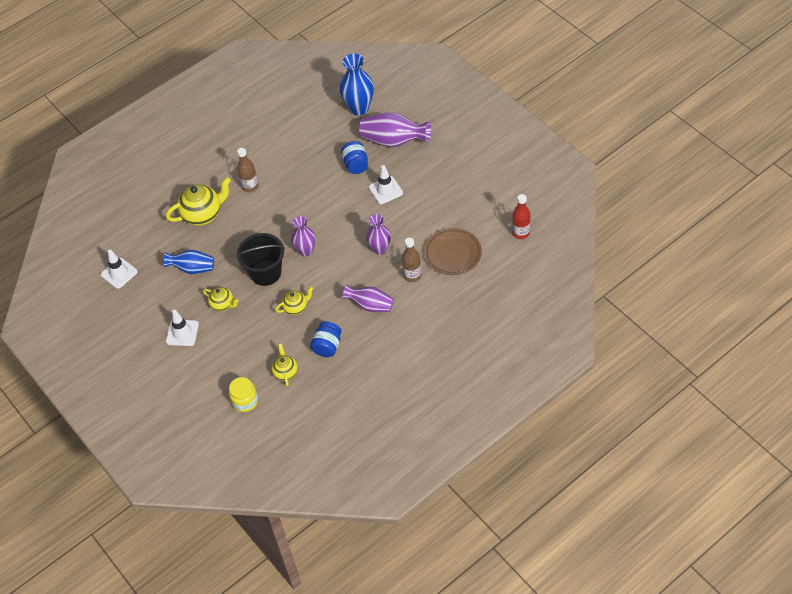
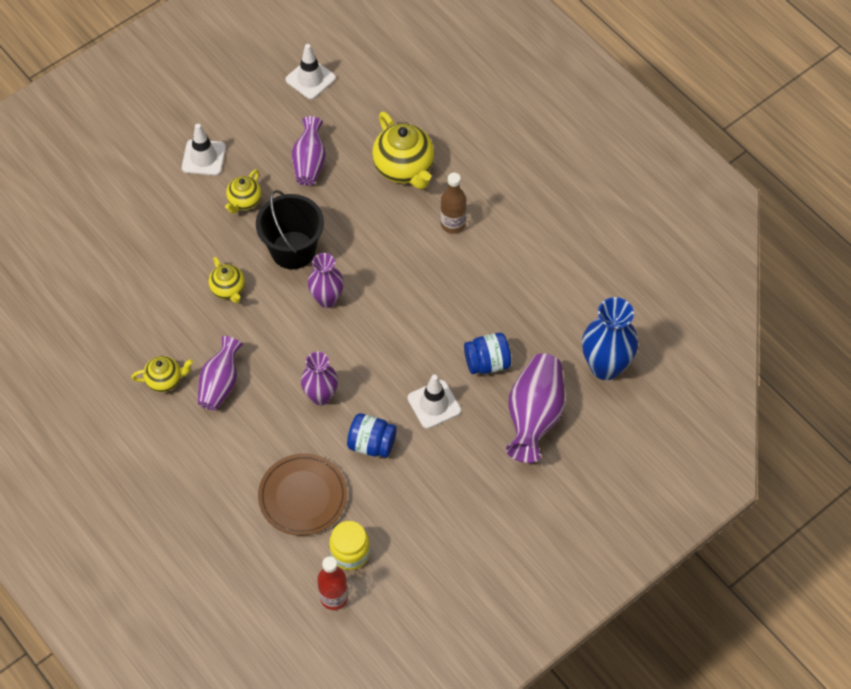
camera: 85 degrees right, 5 degrees up
blue vase [164,250,214,274] -> purple vase [292,116,326,186]
yellow jar [229,377,258,412] -> yellow jar moved to [329,521,370,570]
yellow teapot [271,343,298,386] -> yellow teapot moved to [131,356,193,392]
blue jar [310,321,342,357] -> blue jar moved to [347,413,397,458]
brown bottle [402,238,421,282] -> none

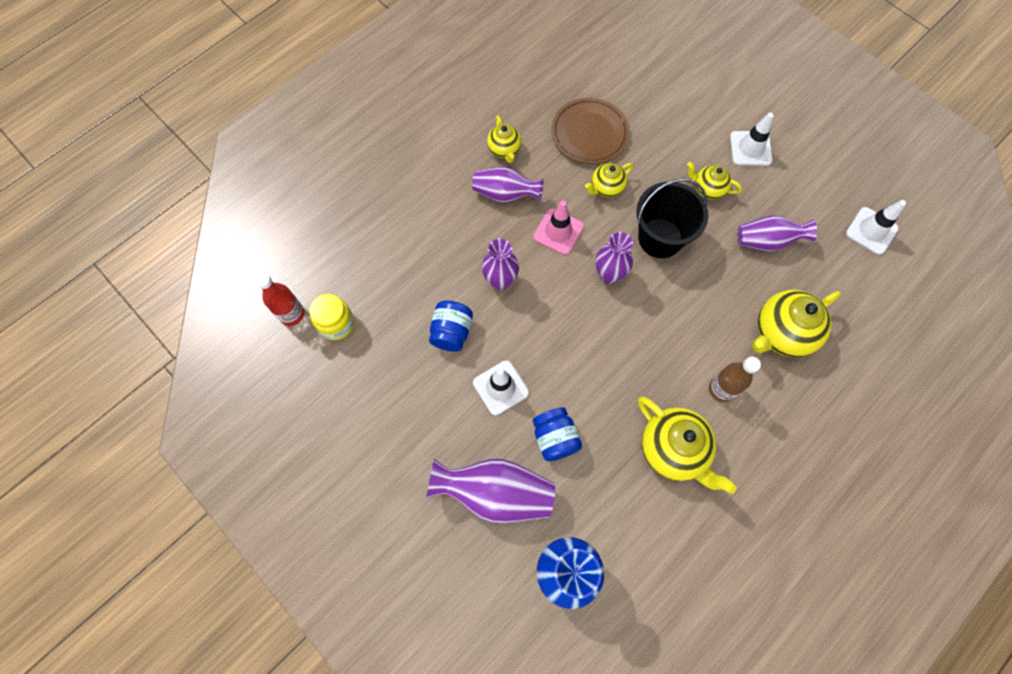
camera: 85 degrees right, 10 degrees up
brown plate [258,453,347,536] -> brown plate moved to [552,98,629,164]
none -> pink traffic cone [533,201,584,255]
none -> yellow teapot [638,397,737,494]

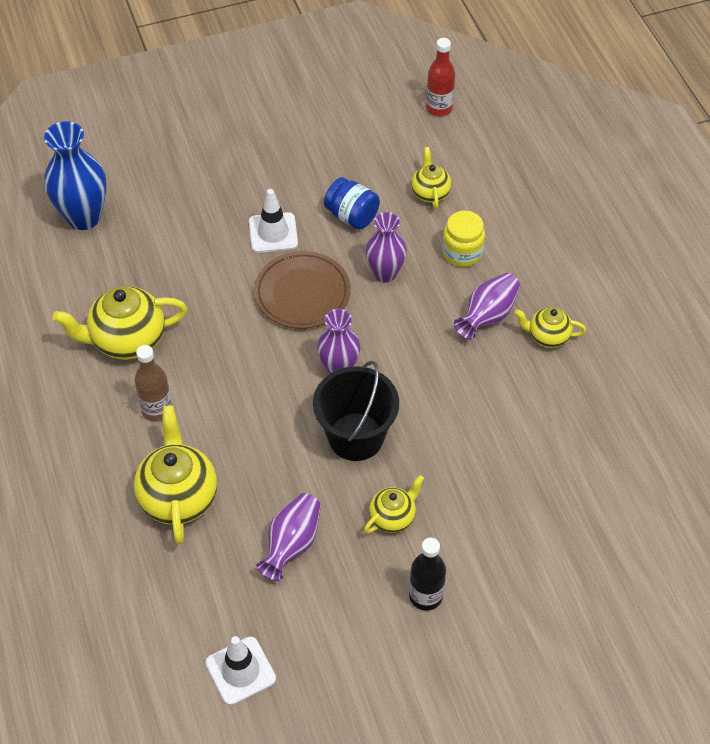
camera: 115 degrees right, 15 degrees down
yellow jar [309,294,354,340] -> yellow jar moved to [442,211,485,267]
purple vase [426,459,555,523] -> none
pink traffic cone [533,201,584,255] -> none
blue jar [533,407,582,461] -> none
brown plate [552,98,629,164] -> brown plate moved to [254,251,351,329]
yellow teapot [585,163,633,197] -> yellow teapot moved to [412,147,451,209]
white traffic cone [730,113,774,166] -> black bottle [409,538,446,611]

